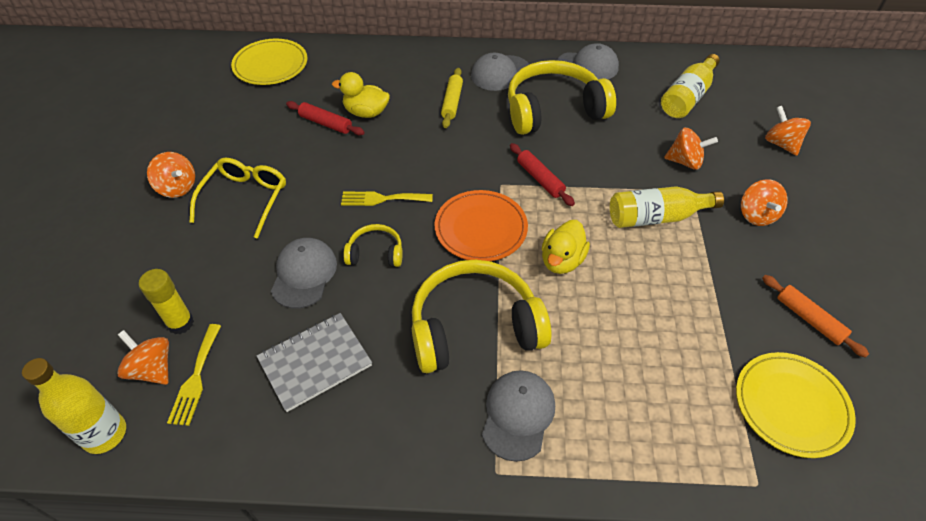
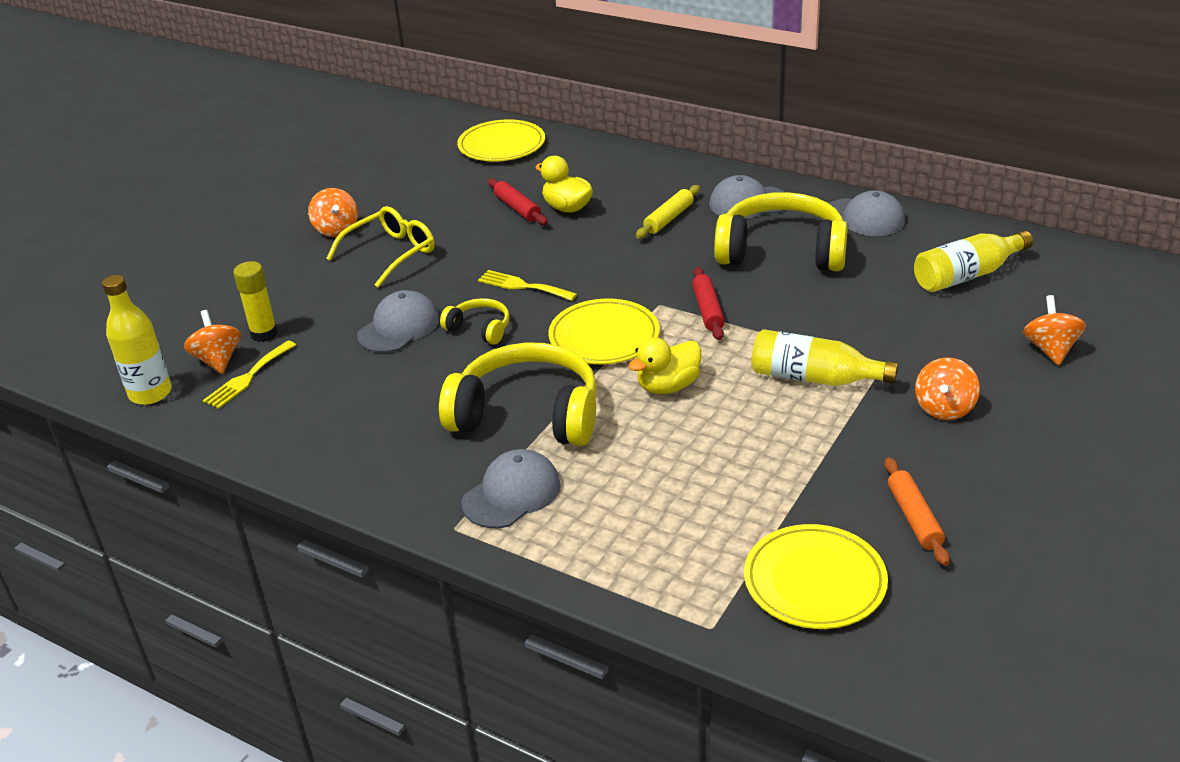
camera: 30 degrees right, 15 degrees down
grey notebook [257,313,372,412] -> none
orange plate [434,190,528,261] -> yellow plate [548,299,660,364]
orange spinning top [664,128,718,170] -> none

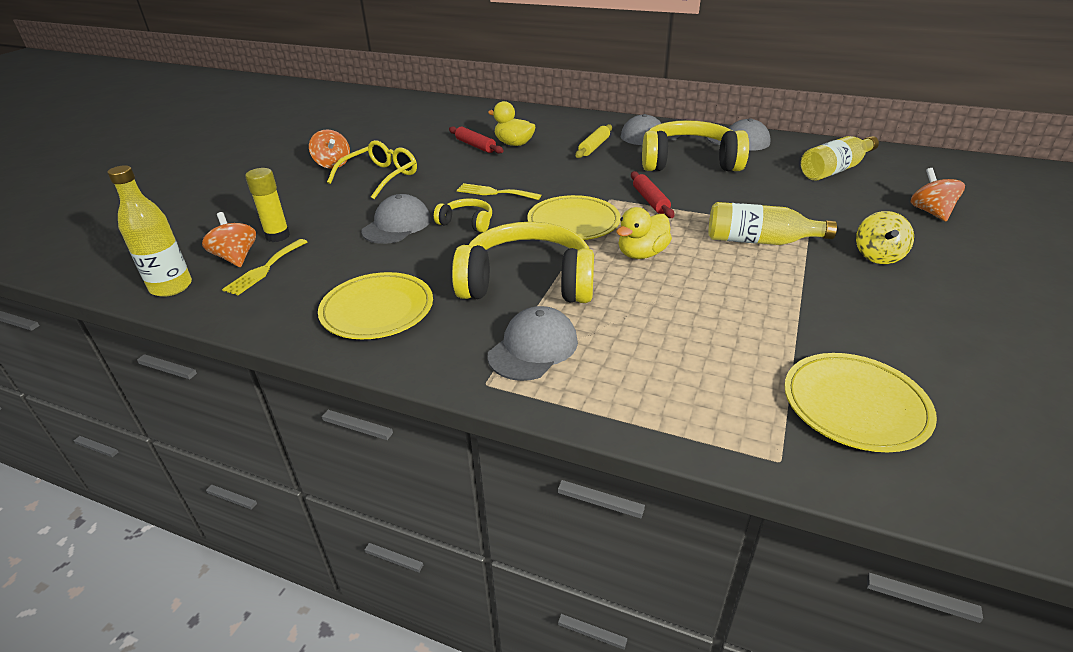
camera: 10 degrees left, 0 degrees up
yellow plate [457,120,545,161] -> yellow plate moved to [318,272,433,339]
orange rolling pin [884,457,950,566] -> none
orange spinning top [915,357,980,420] -> yellow spinning top [856,211,914,264]

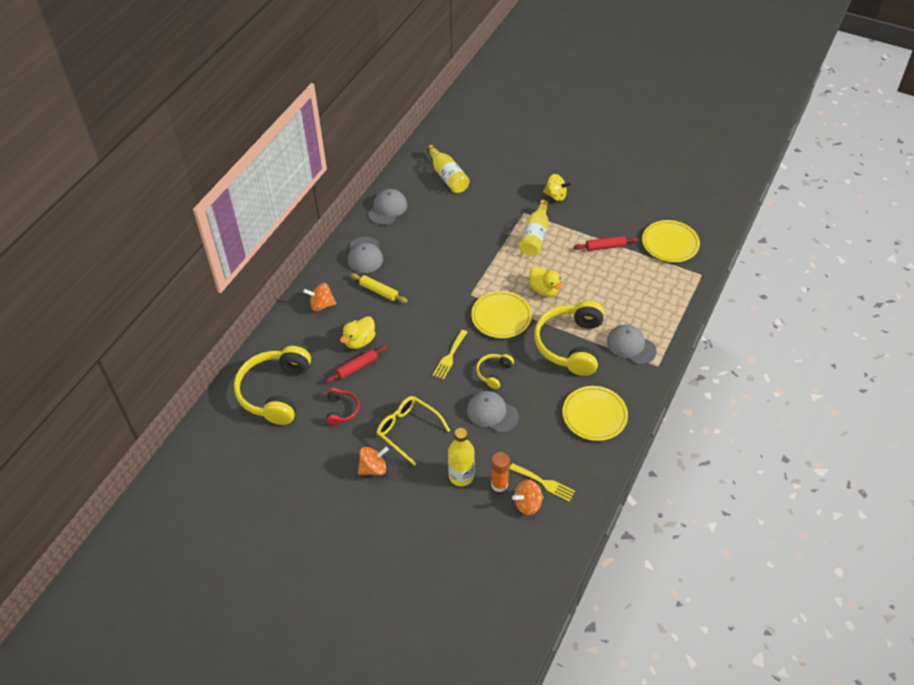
camera: 85 degrees left, 15 degrees up
yellow bottle [107,165,192,297] -> yellow bottle moved to [448,428,475,486]
yellow glue stick [245,168,290,242] -> orange glue stick [491,452,510,492]
red rolling pin [631,171,675,218] -> red rolling pin moved to [574,236,638,251]
yellow headphones [642,120,749,171] -> yellow headphones moved to [234,346,311,425]
orange spinning top [911,168,965,221] -> orange spinning top moved to [303,283,337,311]
none -> red headphones [326,388,360,426]

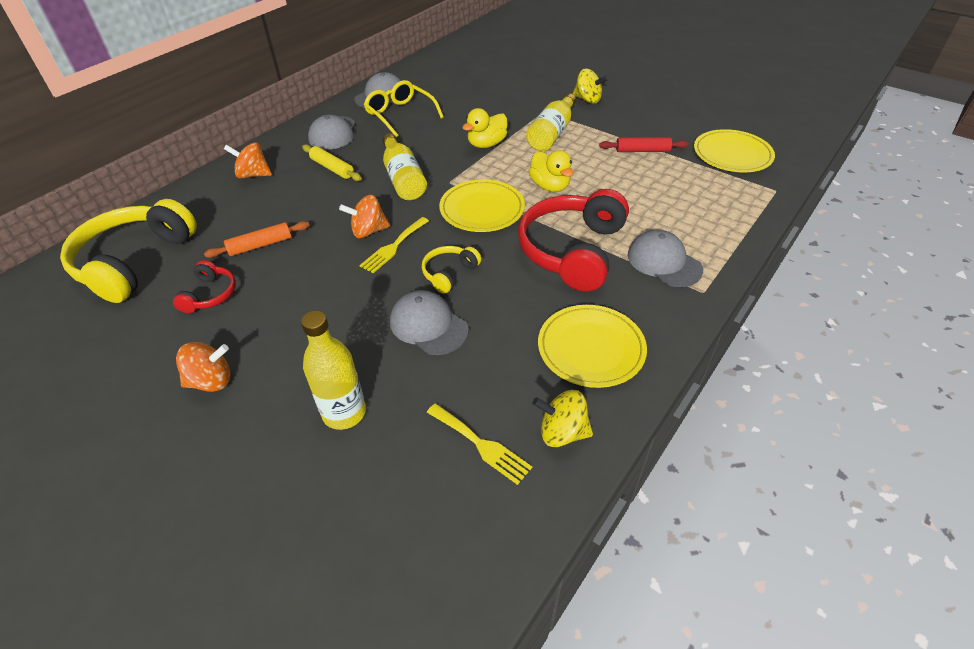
camera: 10 degrees right, 5 degrees down
red rolling pin [325,345,387,383] -> orange rolling pin [204,221,310,258]
yellow duck [340,316,376,349] -> yellow duck moved to [462,108,507,148]
yellow glasses [377,396,450,466] -> yellow glasses moved to [364,80,444,138]
yellow bottle [427,145,470,193] -> yellow bottle moved to [383,133,427,200]
orange glue stick [491,452,510,492] -> none
orange spinning top [512,479,544,515] -> orange spinning top moved to [339,195,390,238]
yellow headphones [534,300,604,376] -> red headphones [518,189,629,292]
none -> yellow spinning top [532,390,593,447]

